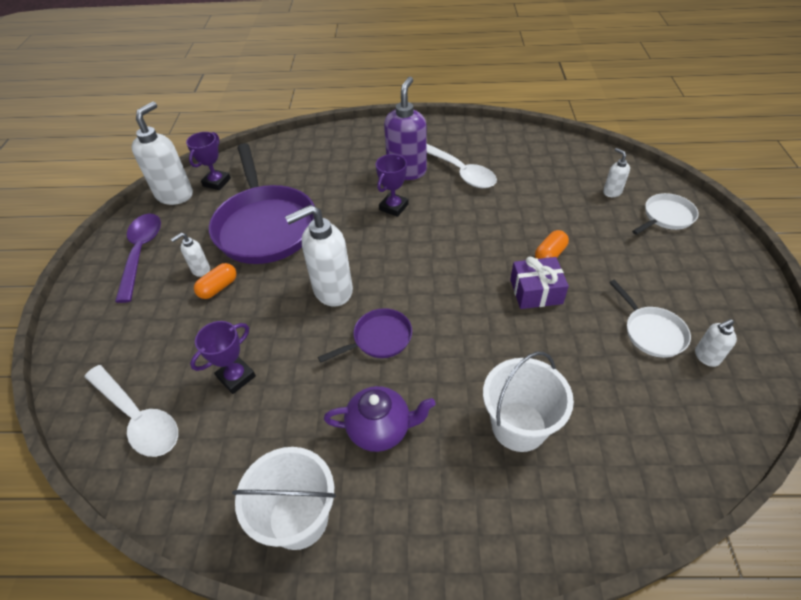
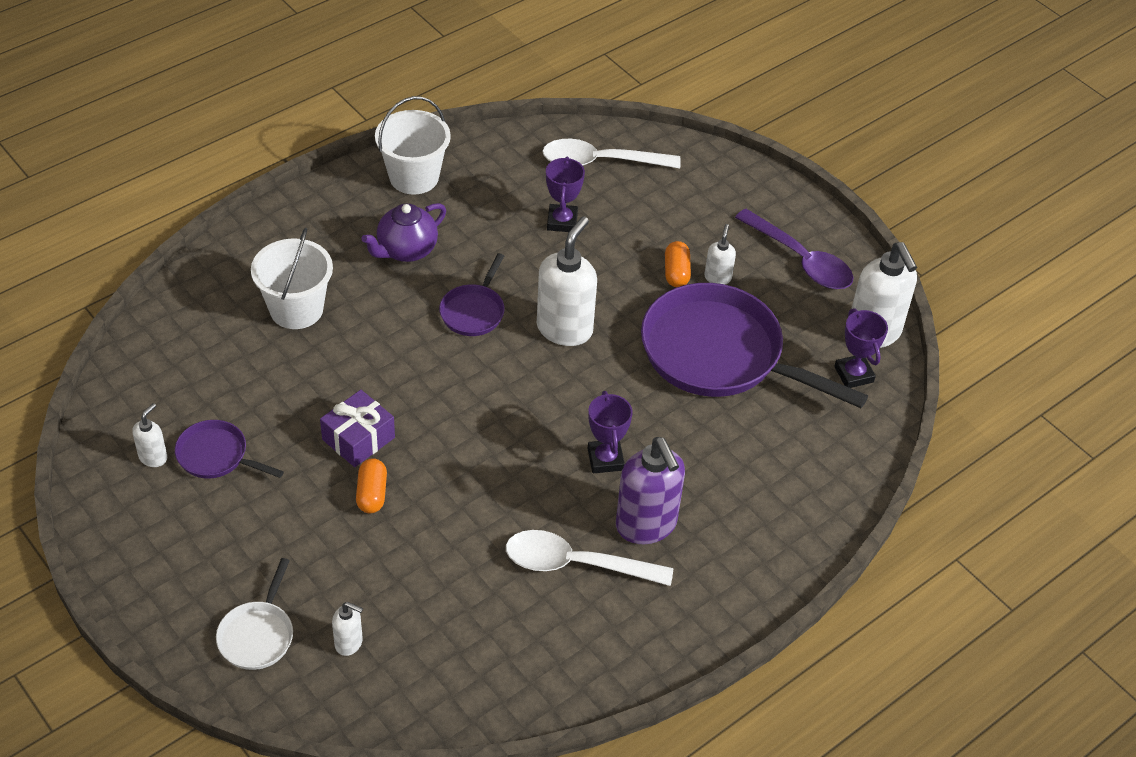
camera: 135 degrees right, 0 degrees up
white pan [609,280,691,358] -> purple pan [175,420,284,479]

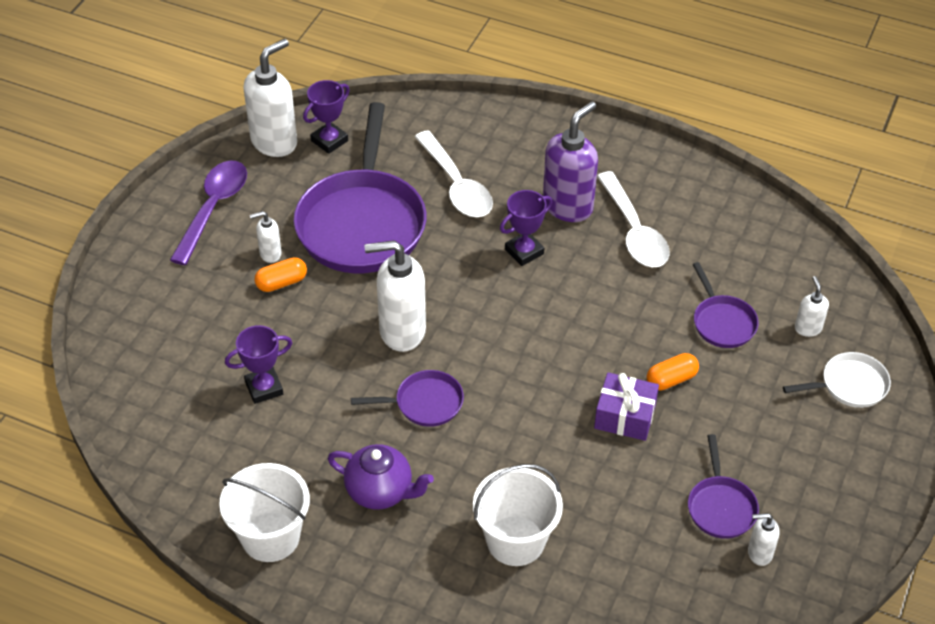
camera: 115 degrees left, 0 degrees up
white spoon [542,139,681,169] -> white spoon moved to [415,130,493,217]
none -> purple pan [692,262,759,348]

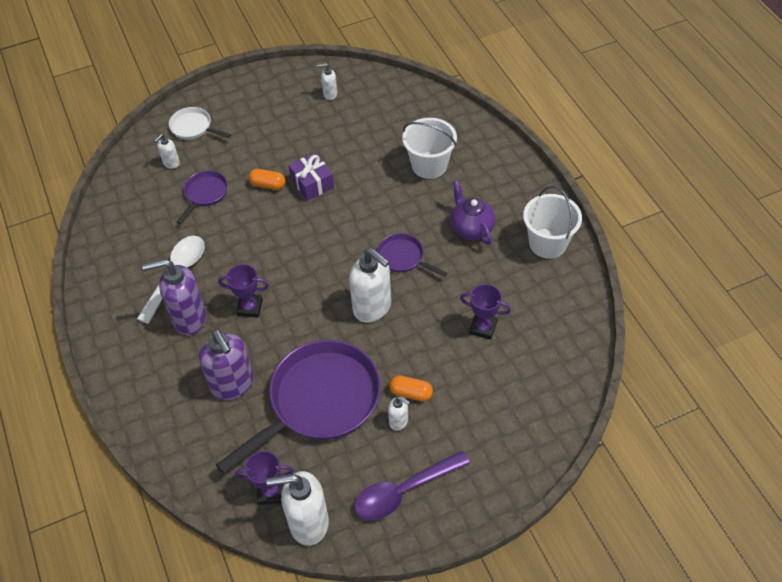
camera: 135 degrees left, 5 degrees up
white spoon [415,130,493,217] -> purple soap dispenser [199,330,254,400]
purple pan [688,434,759,539] -> none
white soap dispenser [748,513,779,566] -> white soap dispenser turned 135 degrees clockwise [317,63,337,100]

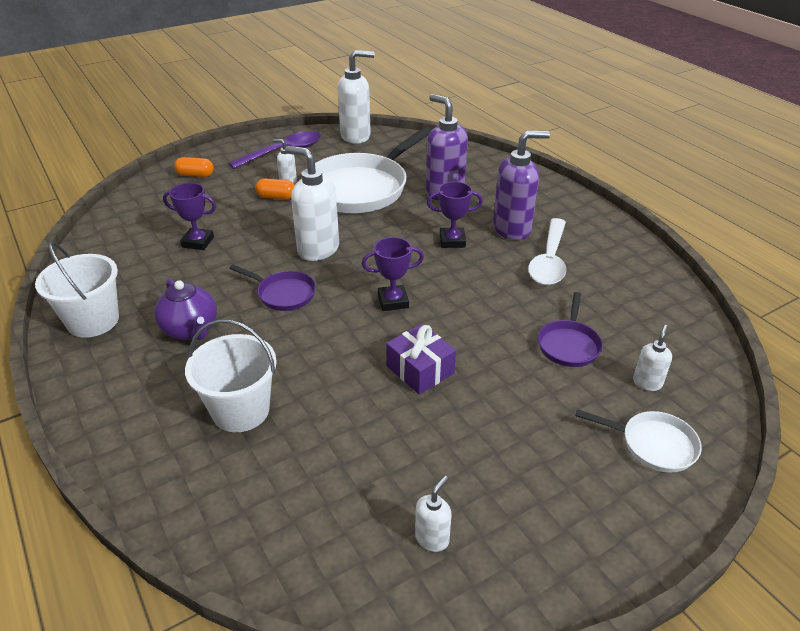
camera: 170 degrees right, 15 degrees down
purple pan [216,340,381,474] -> white pan [315,127,432,213]
purple trophy [235,451,294,505] -> purple trophy moved to [362,237,424,311]
orange capsule [249,169,285,190] -> orange capsule moved to [174,157,214,177]
white soap dispenser [317,63,337,100] -> white soap dispenser turned 45 degrees counterclockwise [415,476,452,552]

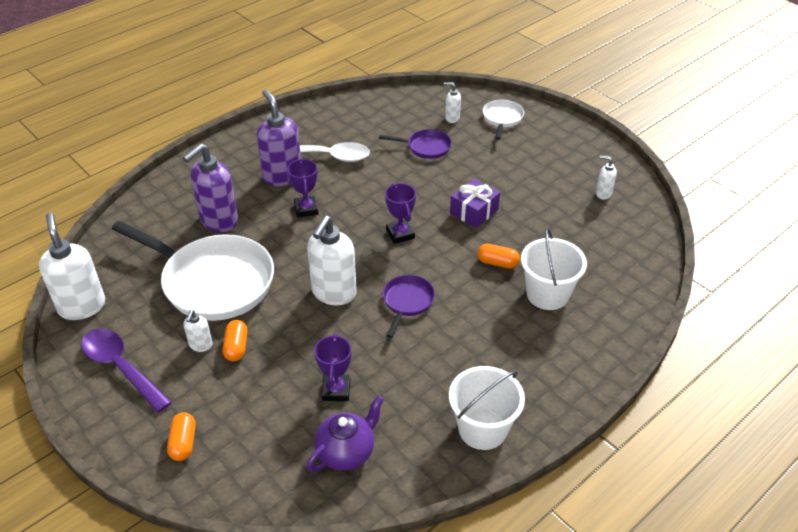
camera: 100 degrees left, 5 degrees up
purple teapot [154,279,217,340] -> purple teapot moved to [306,396,384,472]
none -> orange capsule [477,244,520,268]

